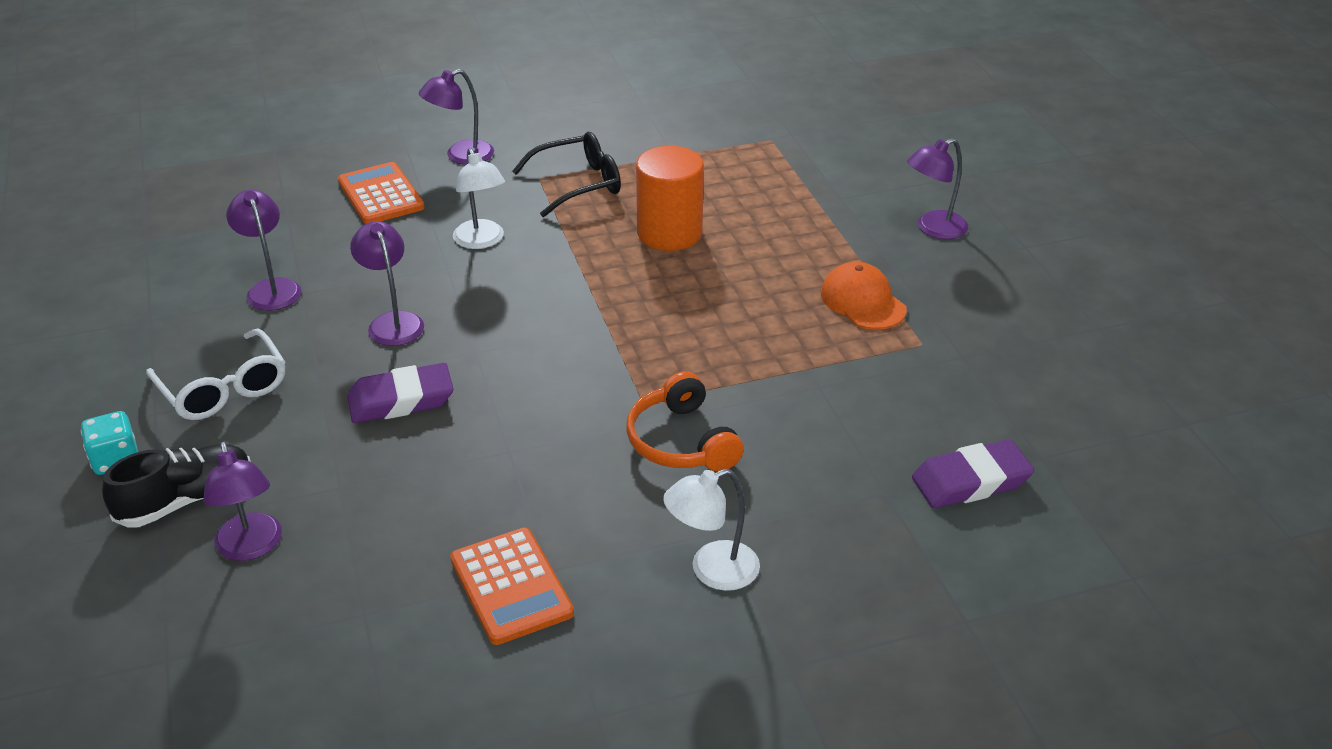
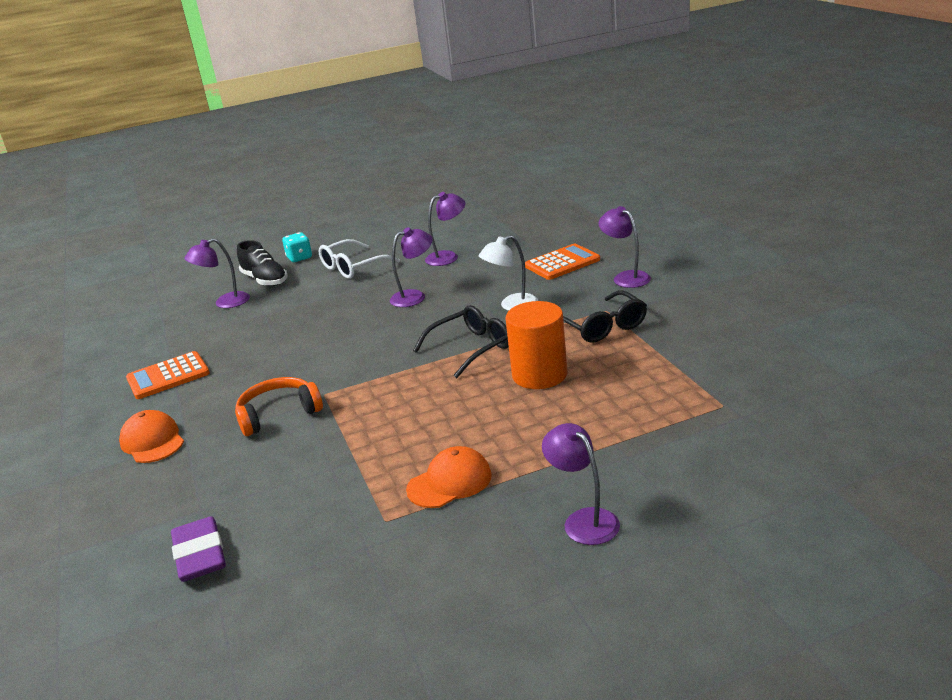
camera: 90 degrees right, 10 degrees down
purple eraser [347,363,454,423] -> none
white lamp [663,469,760,591] -> orange cap [119,410,184,463]
none -> black glasses [413,305,509,378]

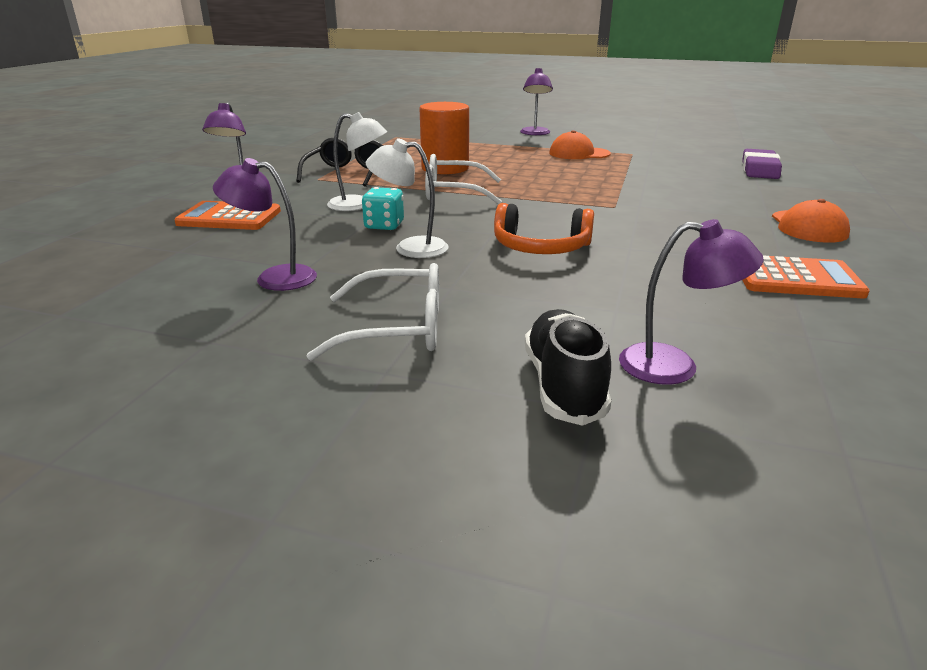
camera: 145 degrees left, 0 degrees up
orange headphones [235,377,323,436] -> orange headphones moved to [494,203,594,254]
turquoise dice [282,232,312,262] -> turquoise dice moved to [362,187,404,230]
purple lamp [390,227,433,307] -> white lamp [366,138,449,258]
black glasses [413,305,509,378] -> white glasses [425,154,502,204]

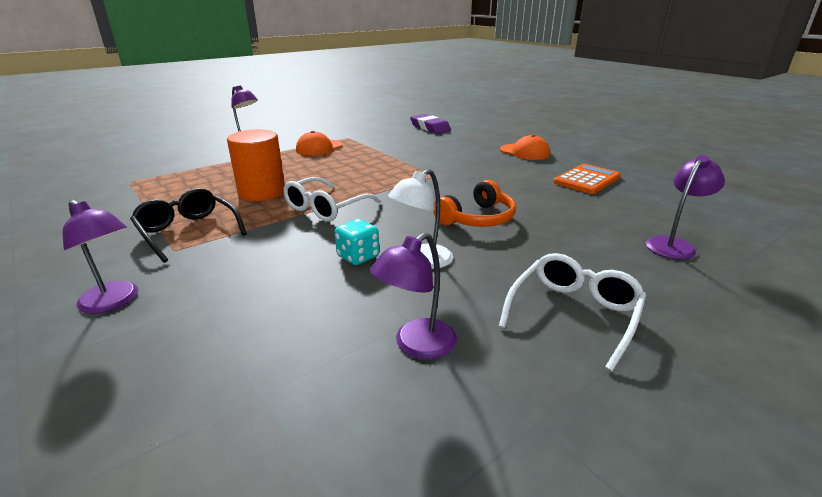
camera: 55 degrees left, 0 degrees up
orange calculator [174,201,281,230] -> none
white lamp [327,112,387,211] -> none
black shoe [525,309,611,426] -> none

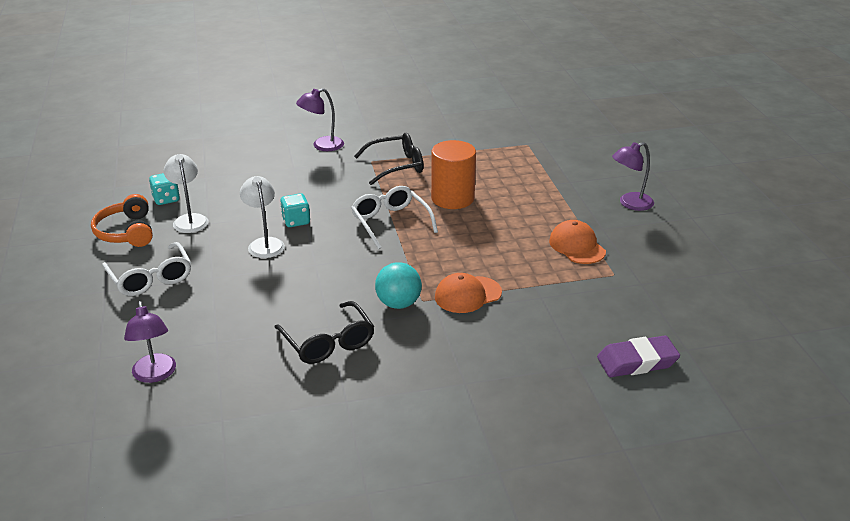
camera: 115 degrees right, 5 degrees up
purple lamp [370,232,457,360] -> white lamp [164,154,209,233]
orange headphones [433,180,516,227] -> orange headphones moved to [91,194,153,247]
orange cap [500,135,550,160] -> orange cap moved to [435,273,502,313]
orange calculator [554,164,621,194] -> none
none -> turquoise dice [149,173,180,205]
none -> black glasses [274,301,374,364]
none -> turquoise ball [375,262,422,309]

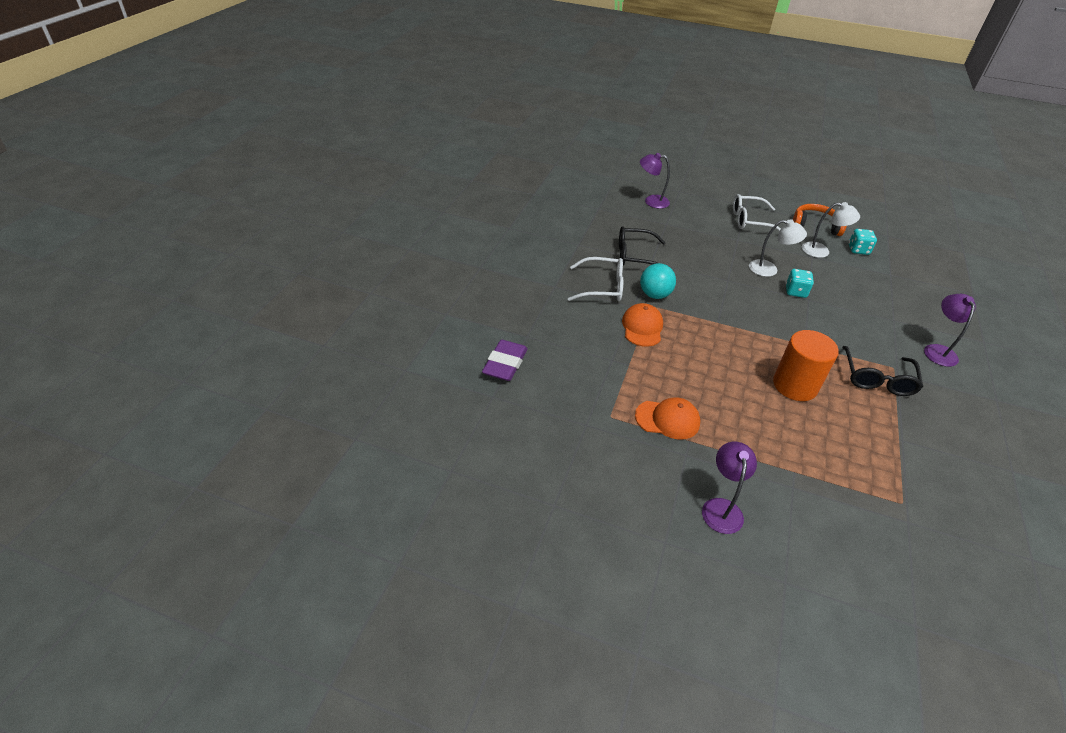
camera: 120 degrees right, 10 degrees up
white glasses [351,186,438,249] -> white glasses moved to [568,257,623,301]

